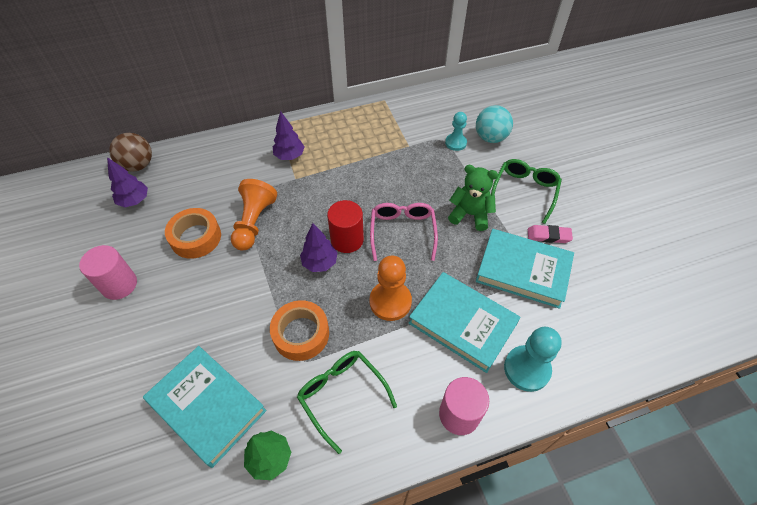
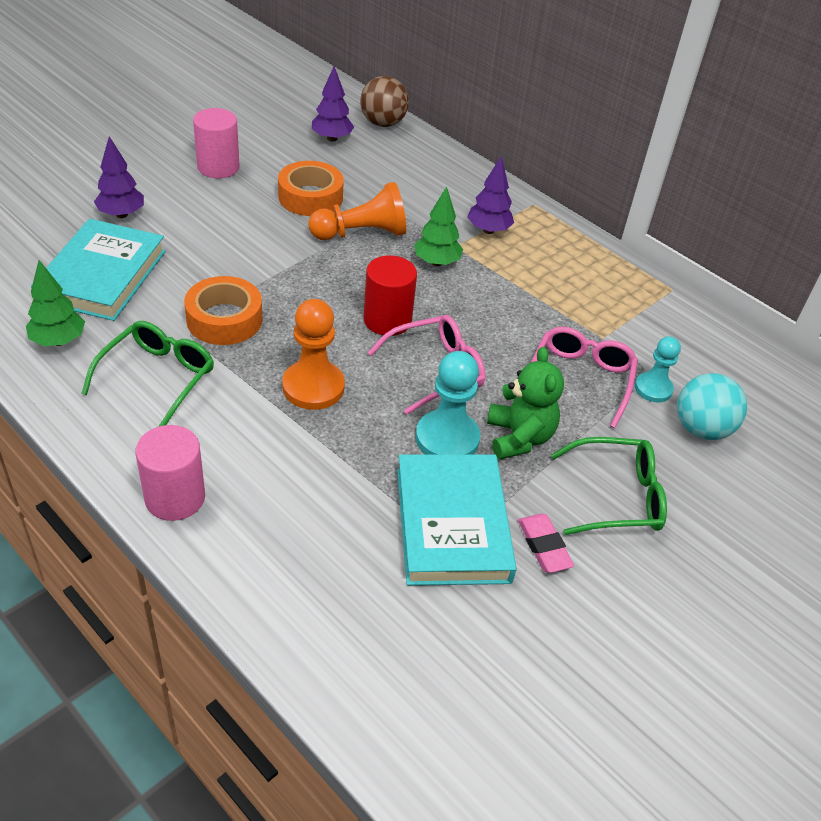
camera: 60 degrees right, 10 degrees down
purple tree [300,223,338,272] -> purple tree moved to [94,136,144,218]
turquoise book [409,272,520,373] -> none
turquoise pawn [504,327,562,392] -> turquoise pawn moved to [416,351,480,455]
none -> green tree [414,186,463,266]
none -> pink glasses [531,327,638,428]

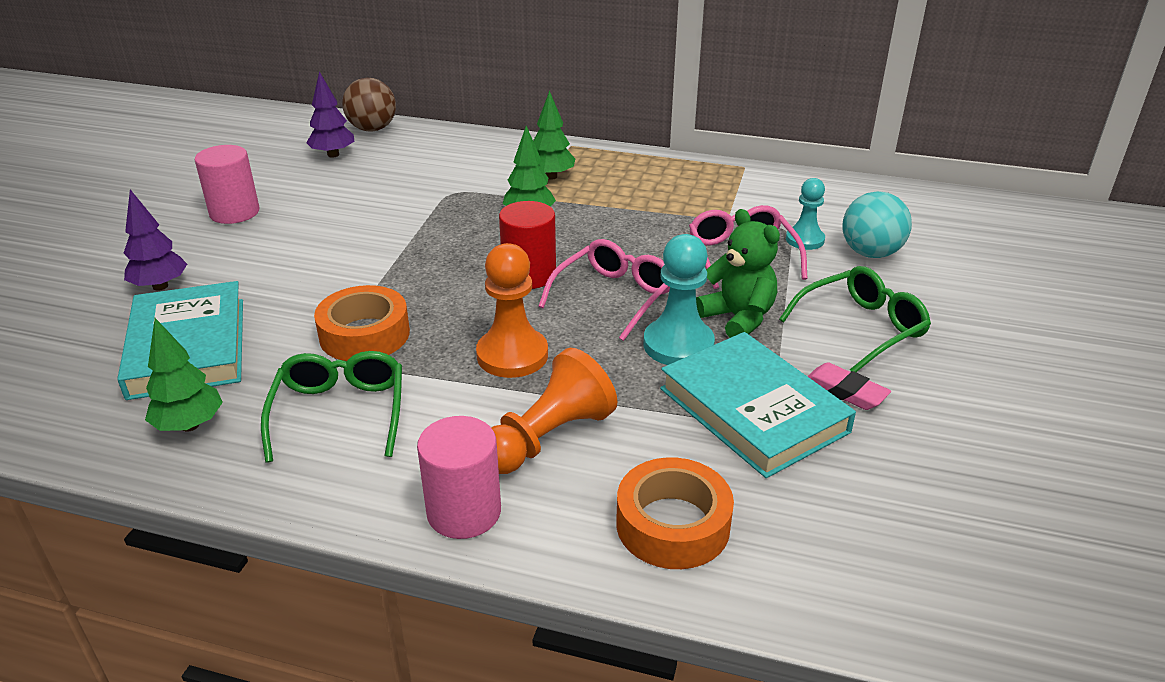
camera: 25 degrees left, 10 degrees down
orange tape [278,161,344,216] -> orange tape moved to [616,457,734,569]
orange pawn [308,182,406,240] -> orange pawn moved to [491,348,618,474]
purple tree [467,156,514,234] -> green tree [533,91,575,180]

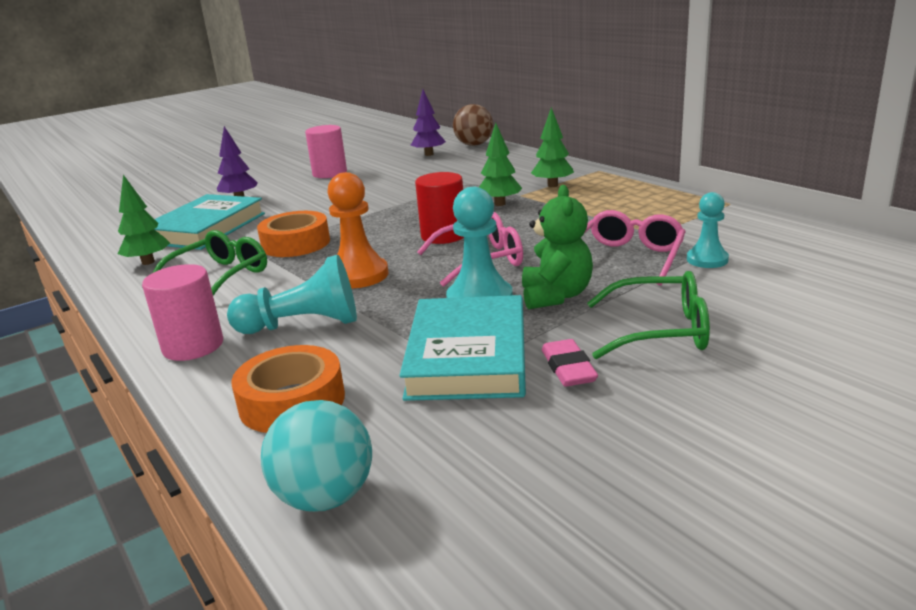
camera: 40 degrees right, 10 degrees down
orange pawn [491,348,618,474] -> turquoise pawn [227,255,357,334]
turquoise ball [842,191,912,258] -> turquoise ball moved to [261,400,372,512]

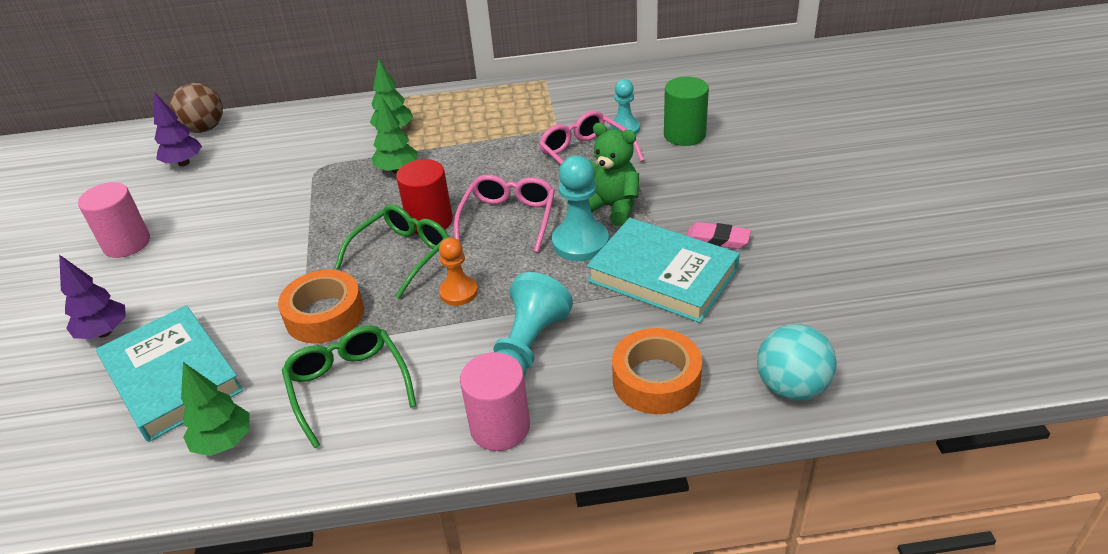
camera: 60 degrees left, 15 degrees up
orange pawn [327,172,388,288] -> orange pawn [439,237,478,306], size x0.64
green glasses [587,271,710,359] -> green glasses moved to [334,204,449,299]
none -> green cylinder [664,77,709,146]

